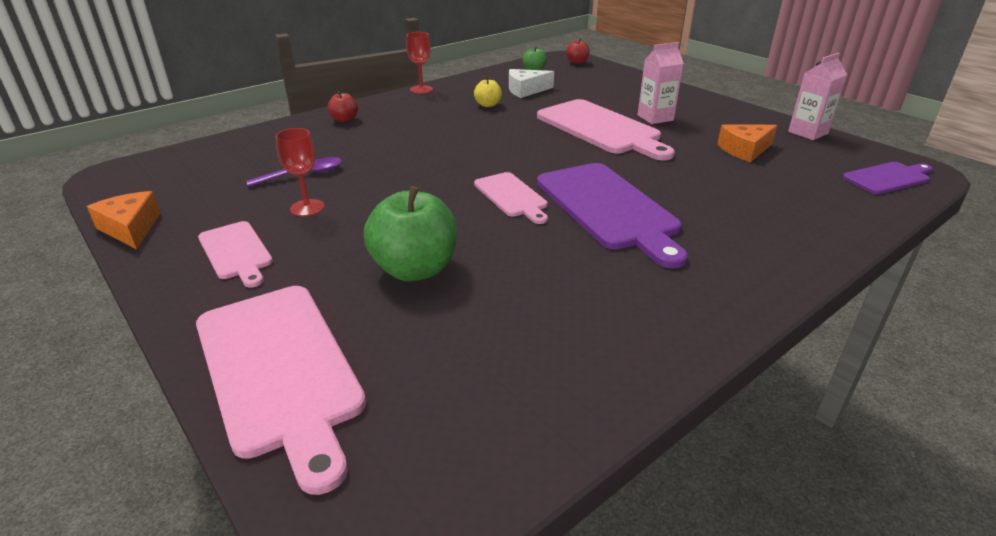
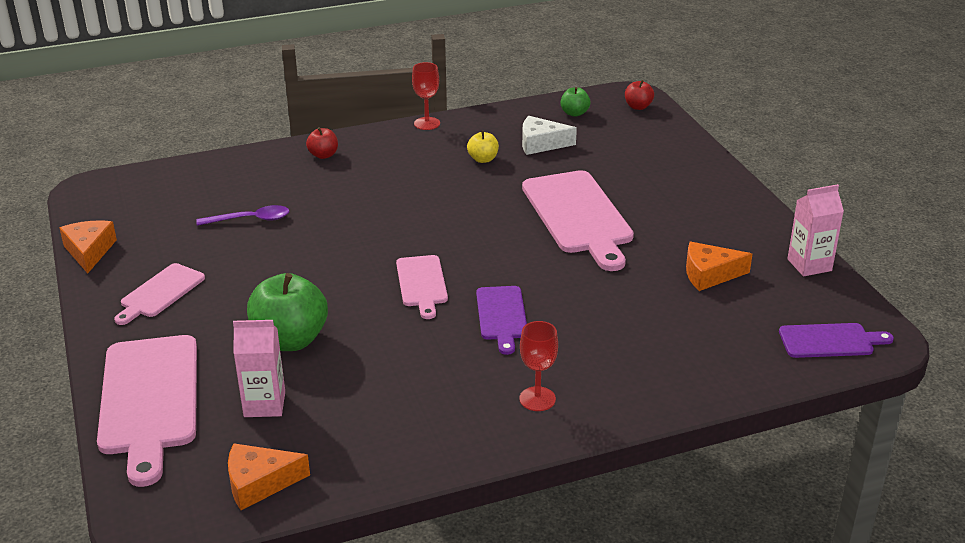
camera: 20 degrees right, 0 degrees up
pink cutting board [198,221,273,288] -> pink cutting board turned 45 degrees clockwise [114,263,205,325]
red goblet [275,128,325,216] -> red goblet moved to [519,321,558,411]
purple cutting board [537,163,688,269] -> purple cutting board [476,286,527,355], size x0.55
pink carton [638,42,684,124] -> pink carton moved to [233,320,285,417]
none -> orange cheese [228,443,310,510]

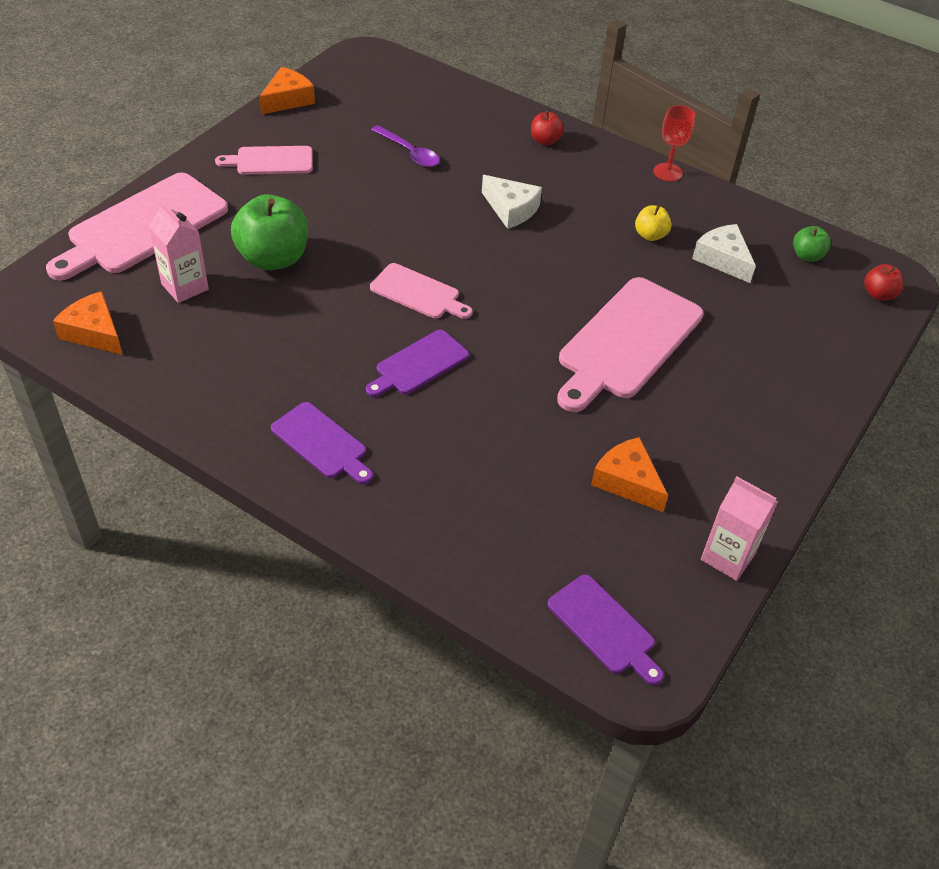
camera: 50 degrees right, 15 degrees up
pink cutting board [396,255,448,319] -> pink cutting board turned 105 degrees counterclockwise [370,263,473,319]
red goblet [519,321,558,411] -> purple cutting board [271,402,373,484]
none -> white cheese [482,175,542,229]

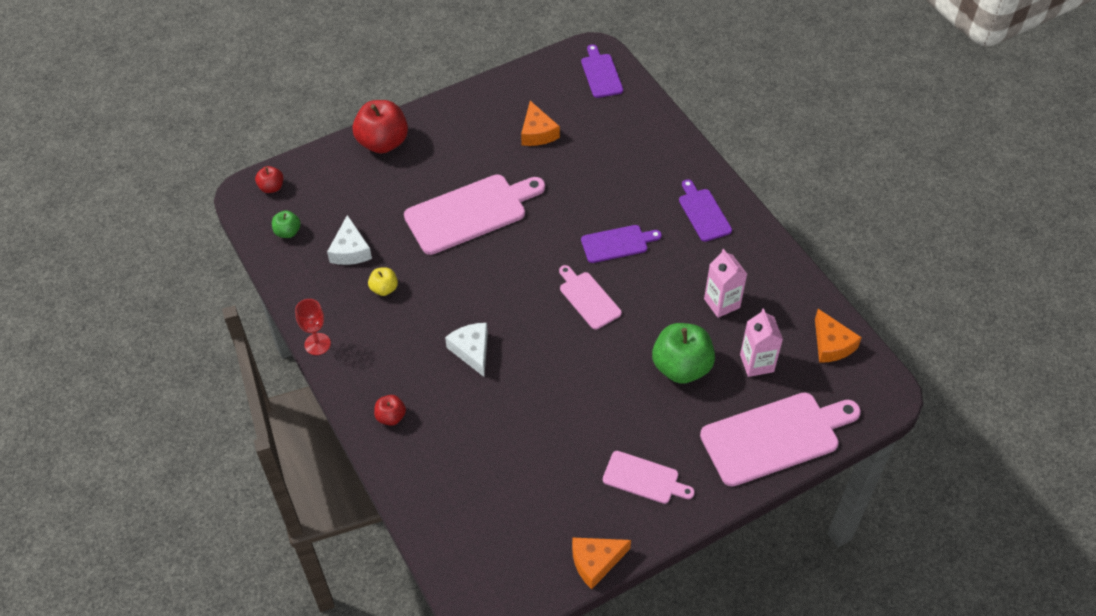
camera: 150 degrees left, 5 degrees up
purple spoon [371,125,440,167] -> none
pink carton [701,476,778,581] -> pink carton moved to [704,249,747,318]
none -> red apple [353,100,408,153]

